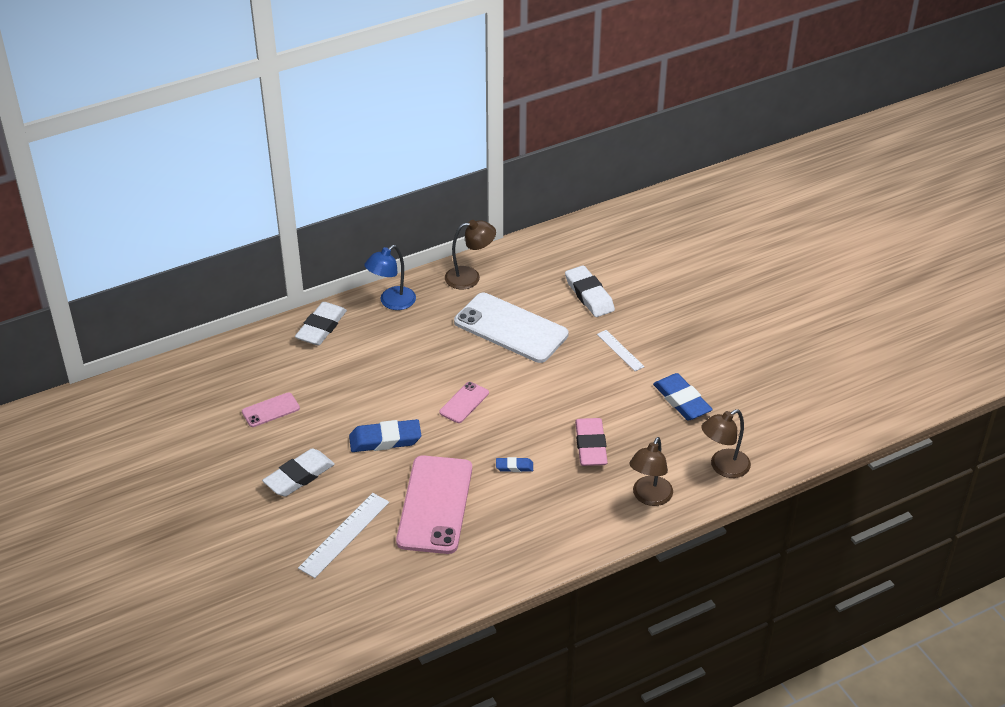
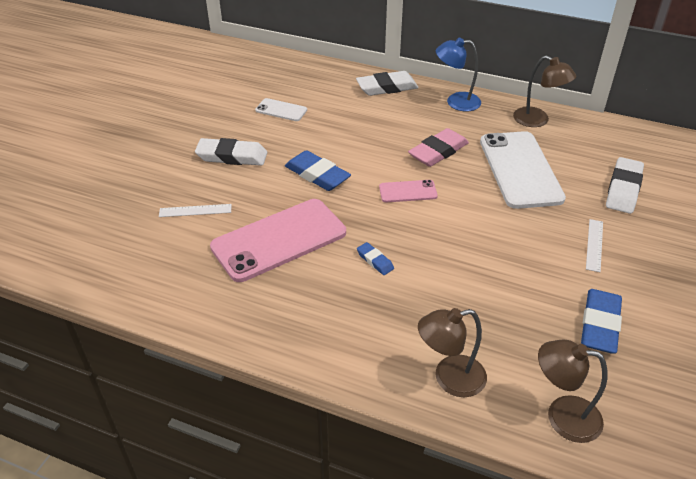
camera: 50 degrees right, 0 degrees up
pink phone [242,392,300,427] -> white phone [255,98,307,121]
white ruler [298,493,389,578] -> white ruler [159,204,232,217], size x0.61
pink eraser [575,418,608,466] -> pink eraser moved to [408,128,469,167]

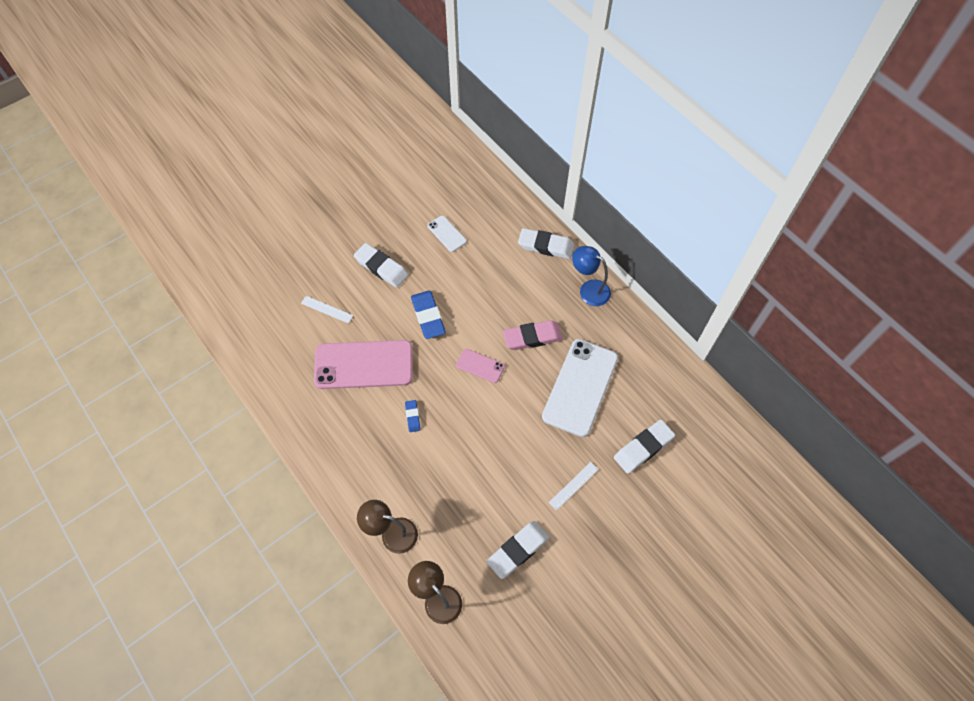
camera: 30 degrees right, 20 degrees up
brown lamp [513,55,576,127] -> none
blue eraser [581,289,622,354] -> white eraser [486,521,550,579]

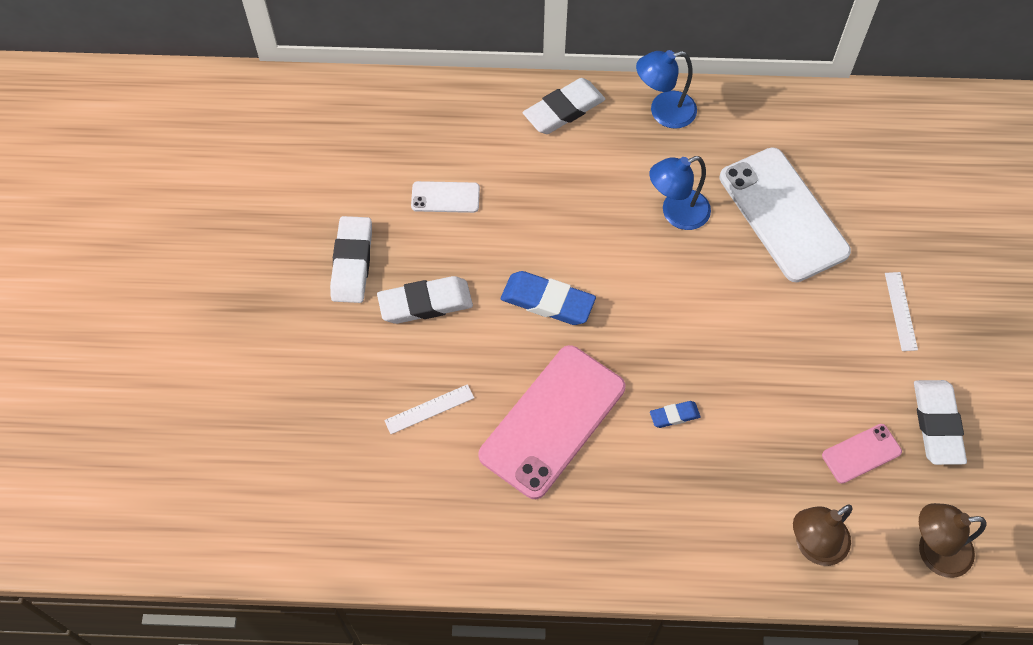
camera: 50 degrees left, 0 degrees up
blue eraser [405,400,421,432] -> blue eraser turned 45 degrees counterclockwise [650,401,700,428]
pink phone [456,349,505,383] -> pink phone moved to [822,424,902,484]
pink eraser [503,320,563,350] -> blue lamp [649,156,711,230]
white eraser [614,420,675,474] -> white eraser moved to [330,216,372,303]

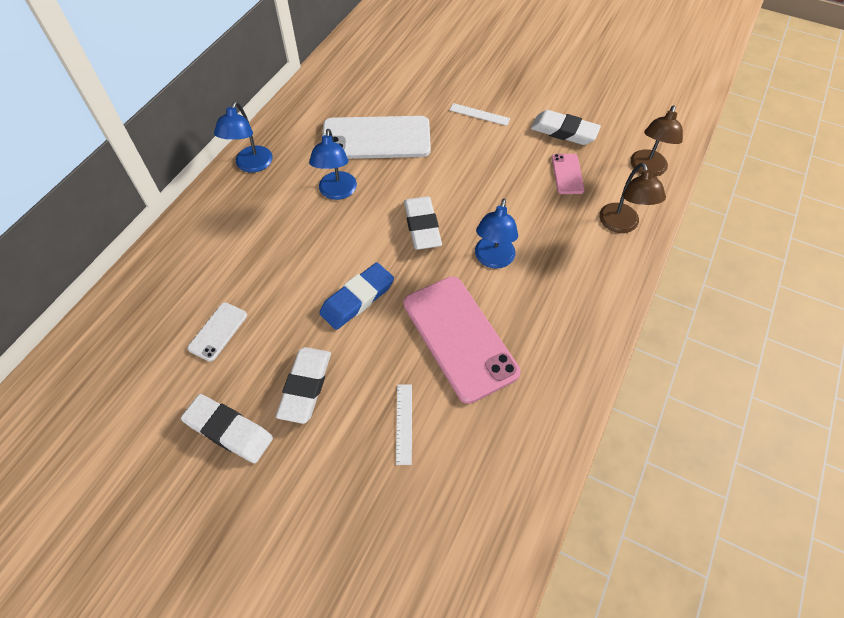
camera: 65 degrees left, 5 degrees down
white eraser [523,78,605,134] -> white eraser moved to [404,196,442,250]
blue eraser [650,401,700,428] -> blue lamp [475,198,518,269]

